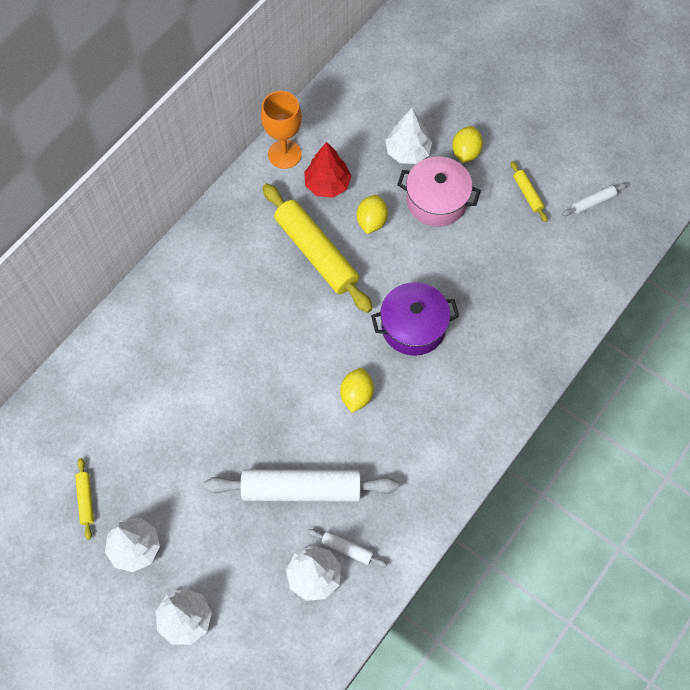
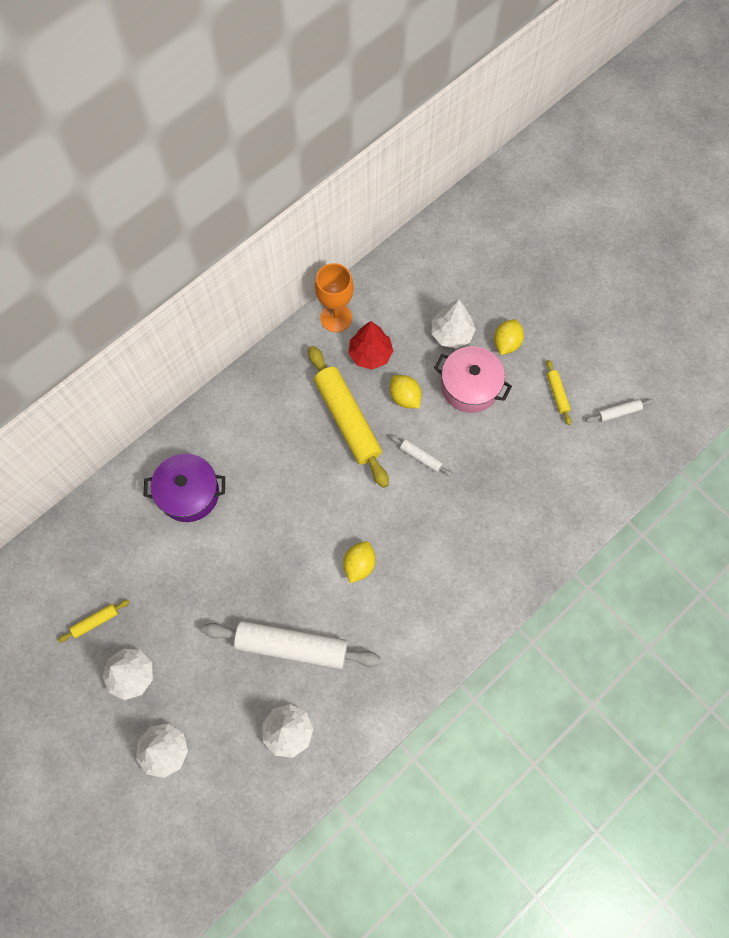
camera: 10 degrees right, 5 degrees up
yellow rolling pin [75,458,94,540] -> yellow rolling pin turned 60 degrees clockwise [58,600,130,642]
white rolling pin [308,529,387,567] -> white rolling pin moved to [390,435,453,477]
yellow lemon [357,195,388,234] -> yellow lemon turned 60 degrees counterclockwise [390,375,422,408]
purple pot [371,282,459,356] -> purple pot moved to [143,454,225,522]

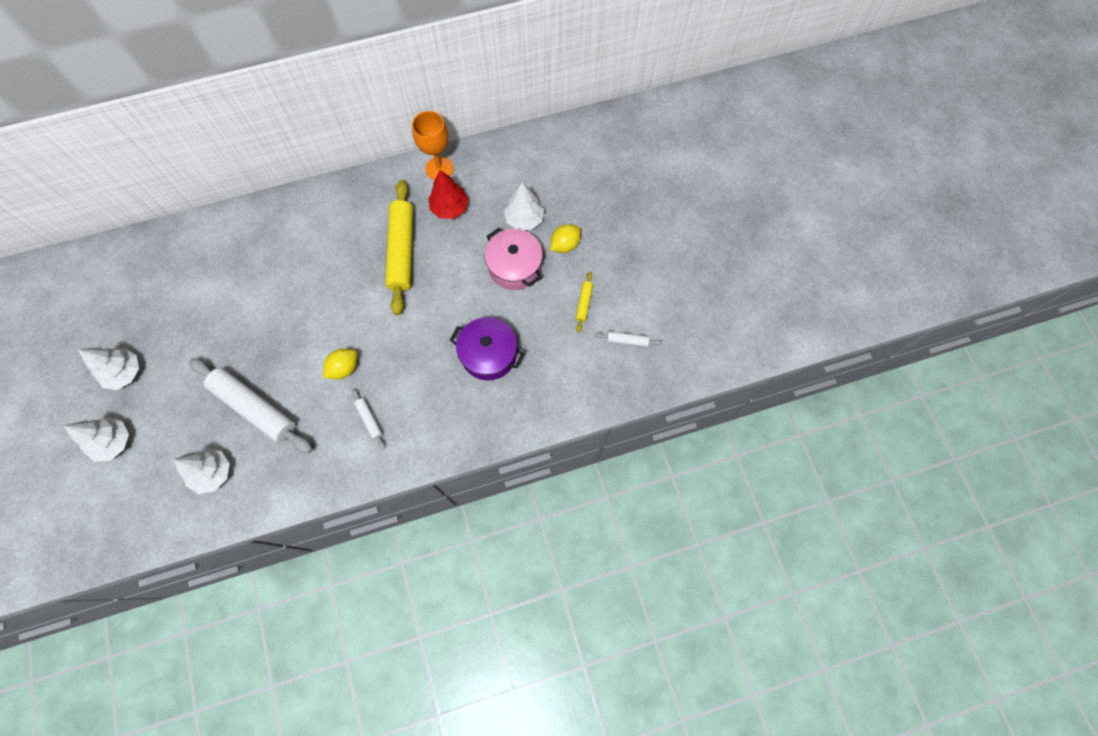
camera: 25 degrees right, 0 degrees up
yellow rolling pin [58,600,130,642] -> none
purple pot [143,454,225,522] -> purple pot moved to [450,317,524,381]
yellow lemon [390,375,422,408] -> none
white rolling pin [390,435,453,477] -> white rolling pin moved to [352,389,385,449]

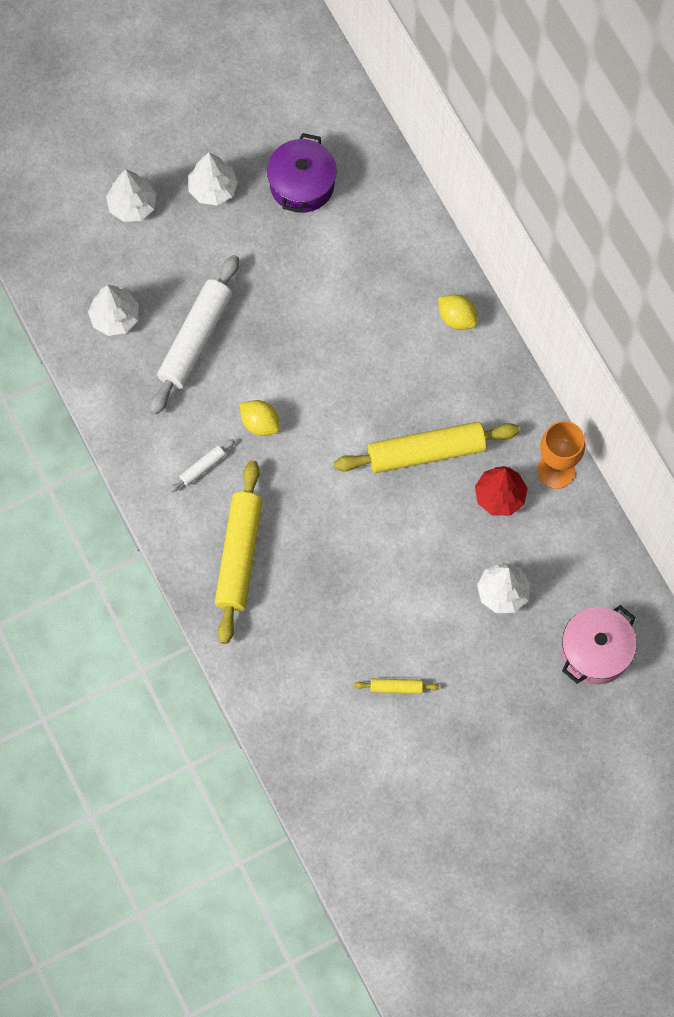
camera: 80 degrees right, 0 degrees up
purple pot [450,317,524,381] -> purple pot moved to [267,133,337,213]
pink pot [485,228,543,290] -> pink pot moved to [562,605,637,684]
yellow lemon [551,224,581,253] -> yellow lemon moved to [438,294,477,330]
white rolling pin [595,331,662,347] -> none
none -> yellow rolling pin [215,460,263,644]

